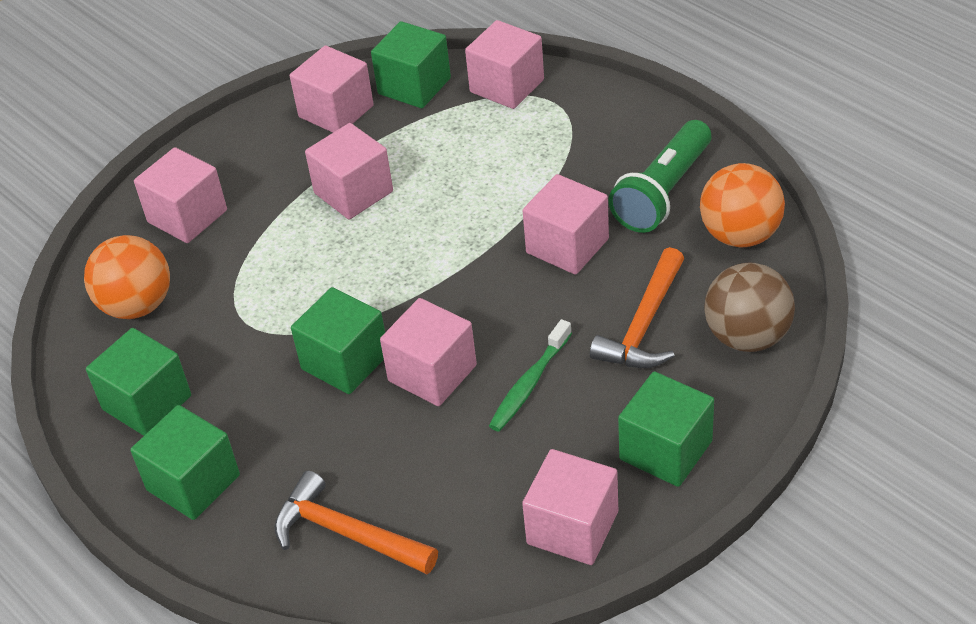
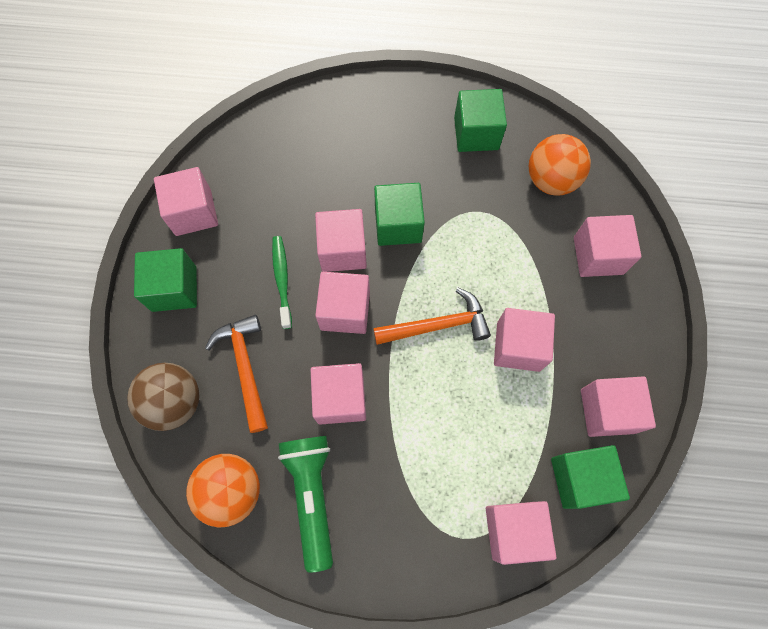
camera: 135 degrees right, 25 degrees up
green cube [130,405,240,520] -> none
orange hammer [274,471,438,574] -> orange hammer moved to [373,288,491,345]
none -> pink cube [315,272,370,334]

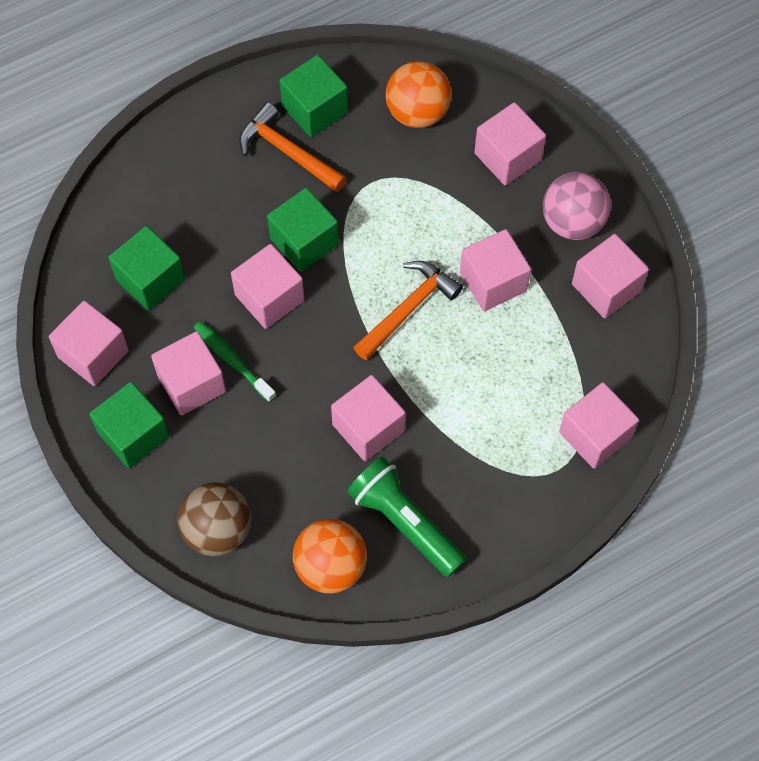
camera: 35 degrees left, 5 degrees down
orange hammer [205,315,268,433] -> orange hammer moved to [239,102,347,192]
pink cube [315,272,370,334] -> pink cube moved to [151,331,226,415]
green cube [551,445,630,509] -> green cube moved to [108,226,185,311]
none -> pink ball [543,172,611,240]

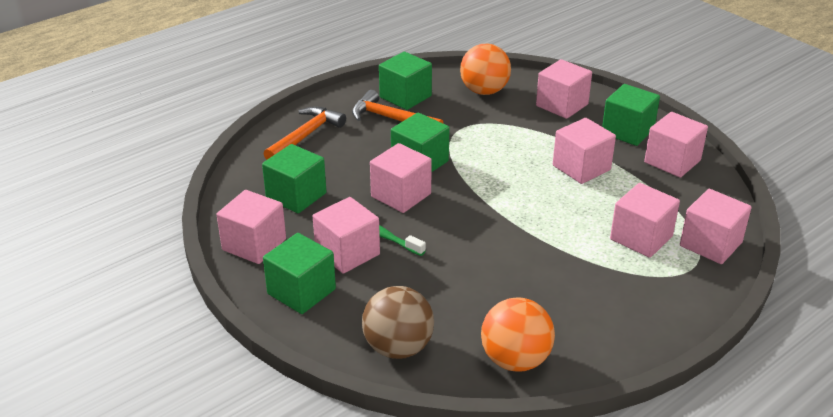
camera: 10 degrees left, 30 degrees down
pink cube [331,375,405,461] -> pink cube moved to [610,183,680,258]
green flashlight [347,457,466,577] -> none
orange hammer [353,261,463,360] -> orange hammer moved to [264,107,346,160]
pink ball [543,172,611,240] -> green cube [602,84,660,146]

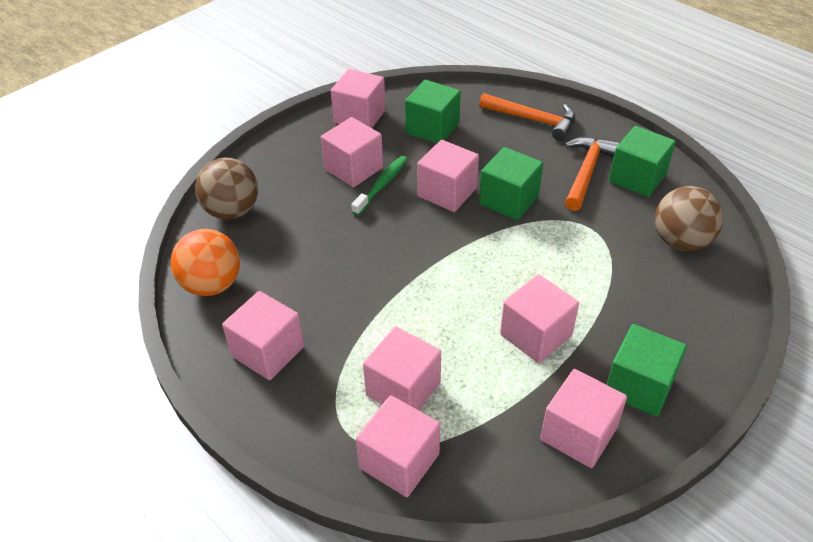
camera: 85 degrees right, 10 degrees up
green cube [263,233,336,314] -> none
orange ball [460,44,511,95] -> brown ball [655,186,723,251]
pink cube [536,59,592,119] -> pink cube moved to [222,291,304,380]

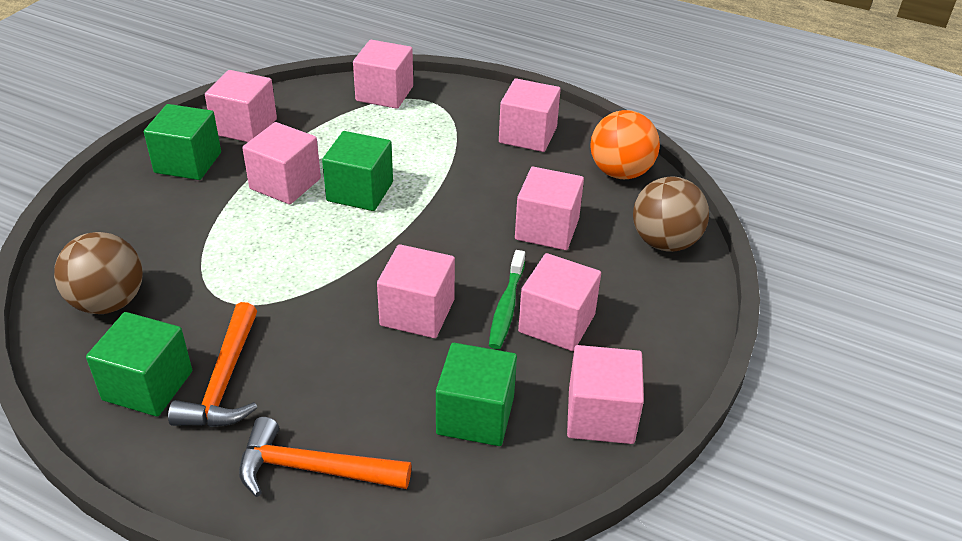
camera: 160 degrees right, 5 degrees down
pink cube [363,327,441,410] -> pink cube moved to [515,167,584,250]
green cube [479,147,543,220] -> green cube moved to [322,131,393,211]

